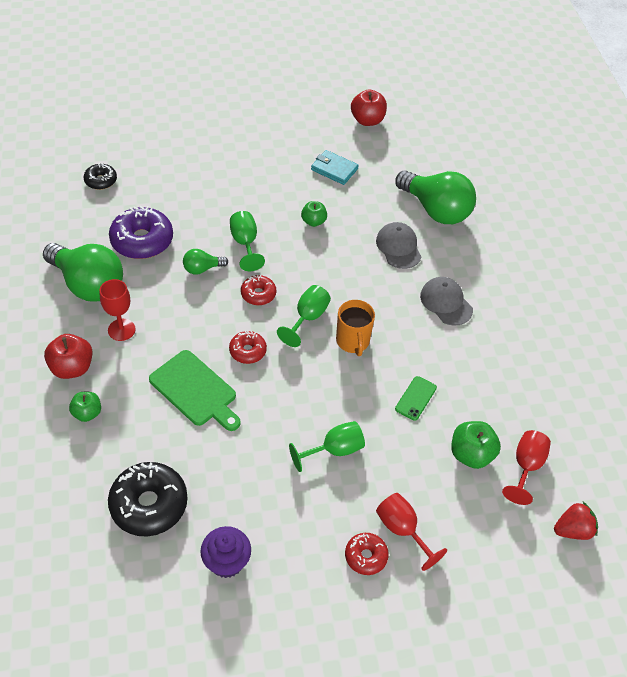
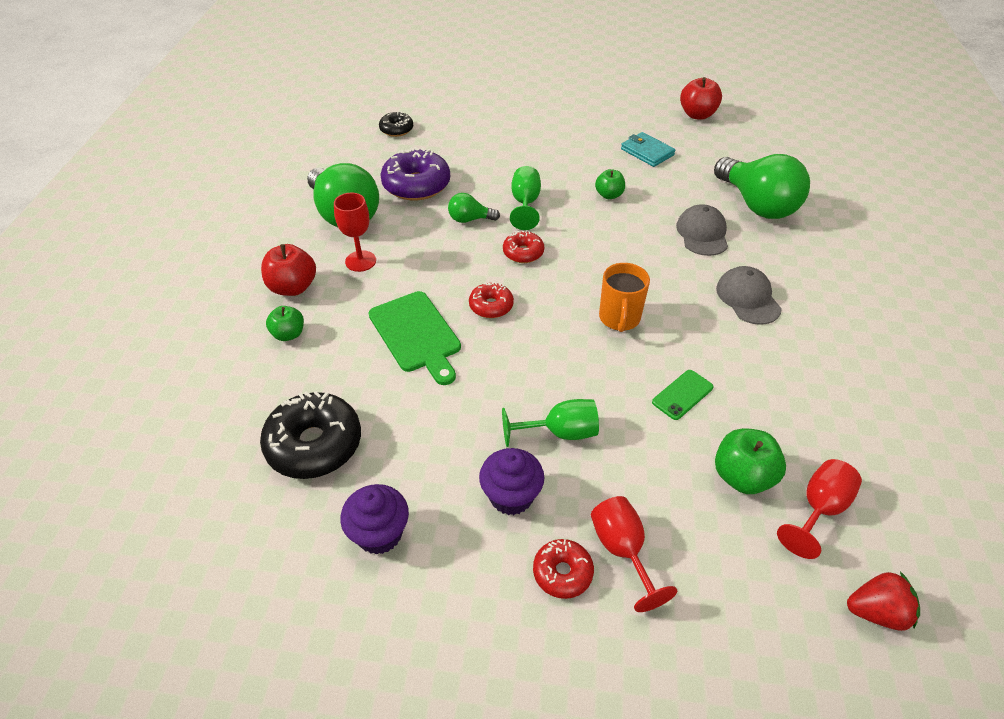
camera: 20 degrees right, 5 degrees down
green goblet [277,285,331,347] -> none
none -> purple cupcake [479,448,544,515]

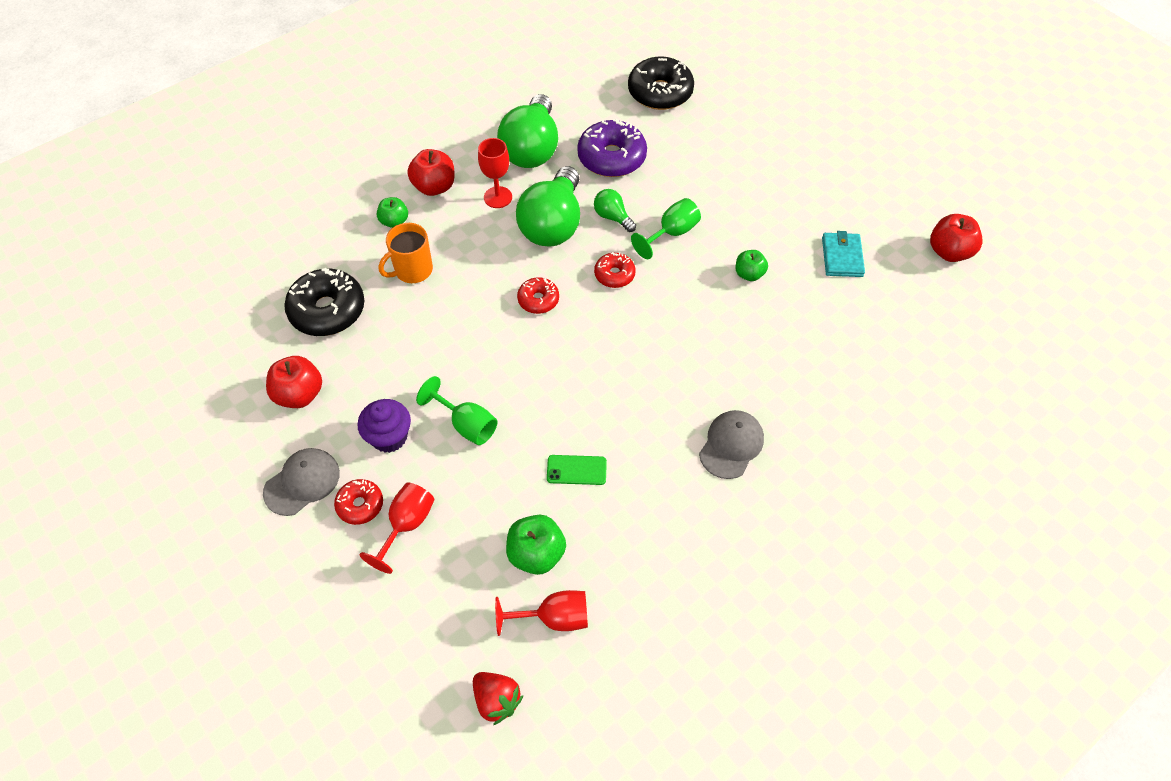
camera: 45 degrees right, 10 degrees up
purple cupcake [340,484,409,555] -> red apple [266,356,322,408]
green cutting board [369,291,461,385] -> none
black donut [379,111,413,137] -> black donut [628,57,694,110], size x1.83
orange mug [599,263,650,332] -> orange mug moved to [379,223,433,283]
grey cap [676,204,728,256] -> grey cap moved to [263,448,340,516]
green light bulb [714,154,810,219] -> green light bulb moved to [516,166,580,247]

